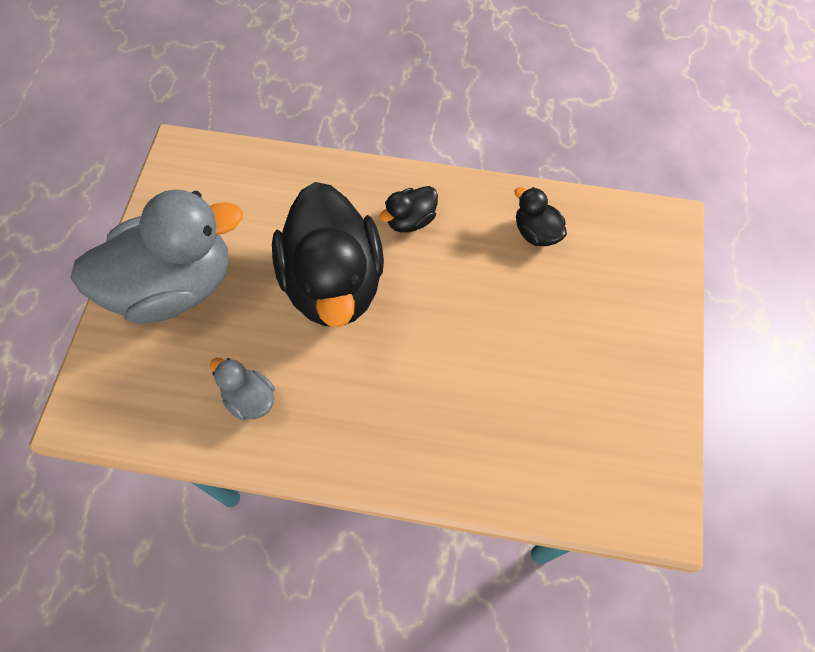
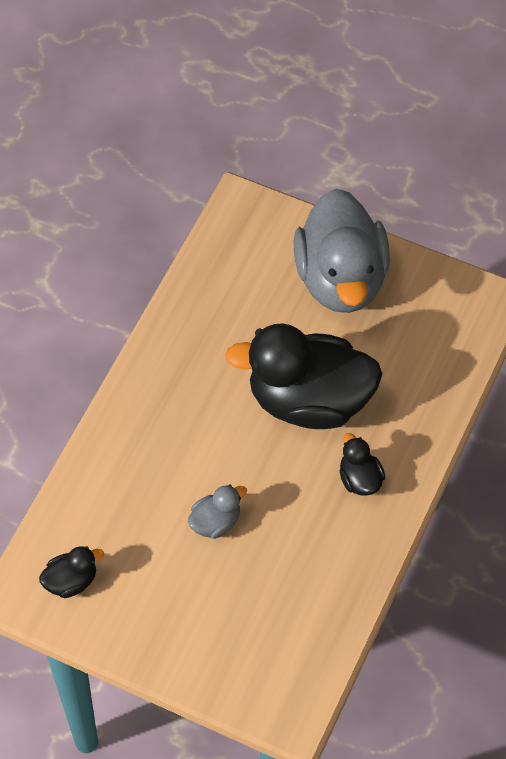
camera: 105 degrees right, 5 degrees down
grey duck [210,358,275,421] -> grey duck moved to [188,485,247,539]
black duck [515,187,567,246] -> black duck moved to [39,546,104,598]

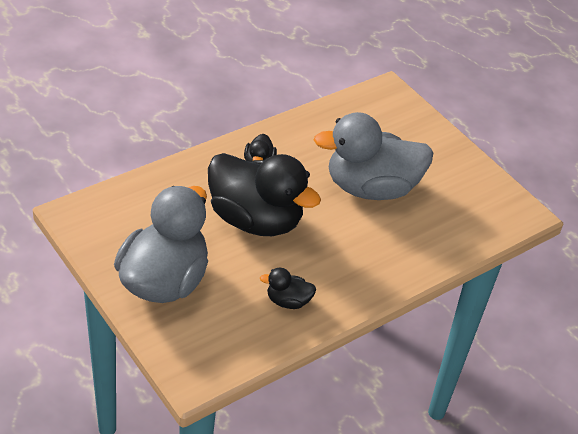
camera: 155 degrees left, 15 degrees down
black duck [39,546,104,598] -> black duck moved to [260,268,316,309]
grey duck [188,485,247,539] -> grey duck [314,112,433,200], size x2.34

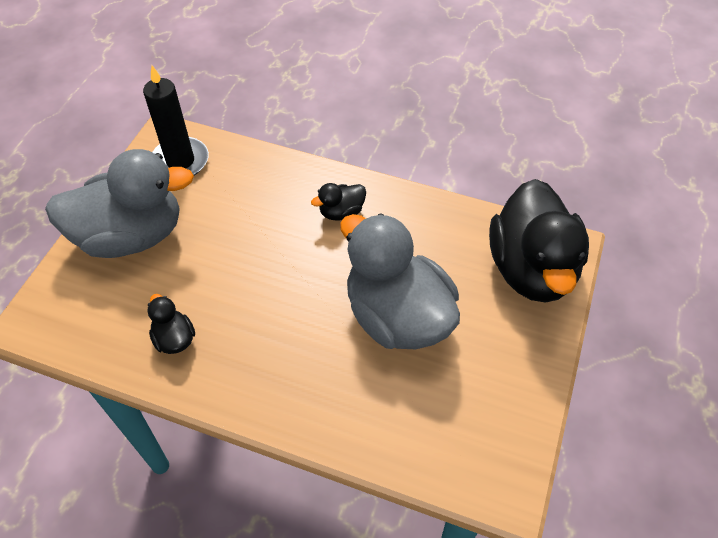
camera: 60 degrees right, 10 degrees up
black duck [208,153,321,236] -> black duck moved to [489,179,589,303]
none -> black candle [143,65,209,175]

